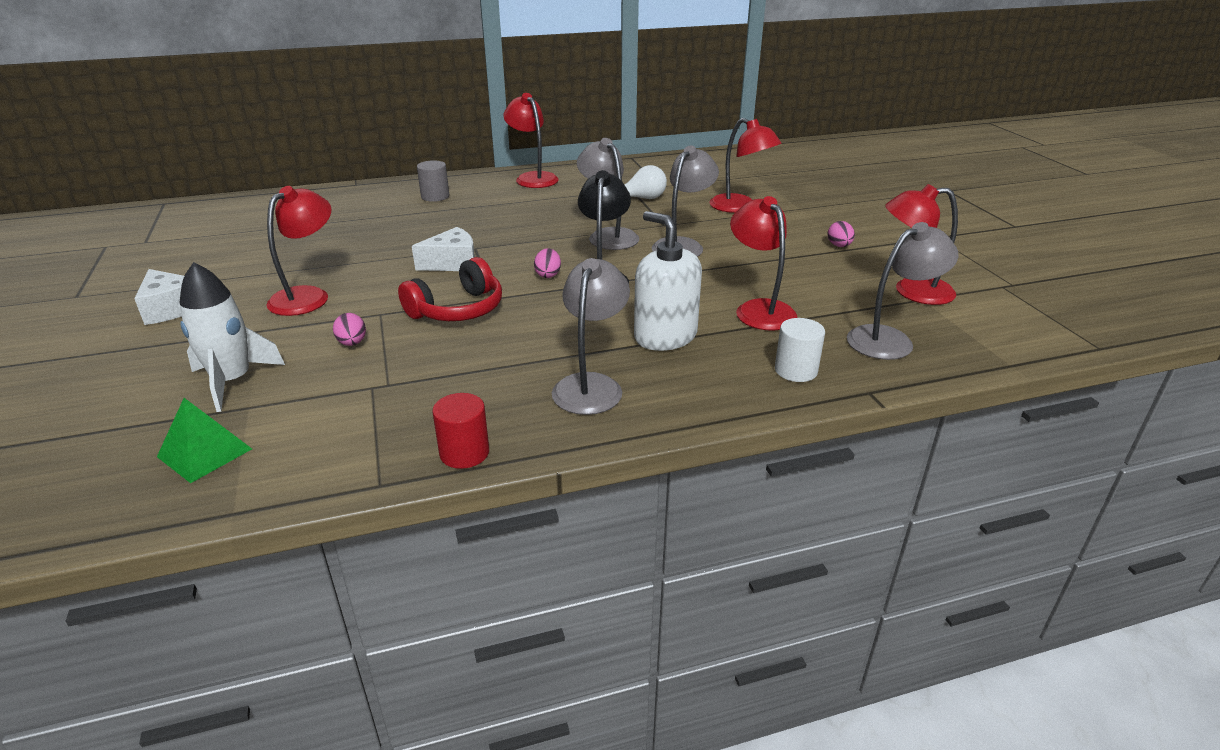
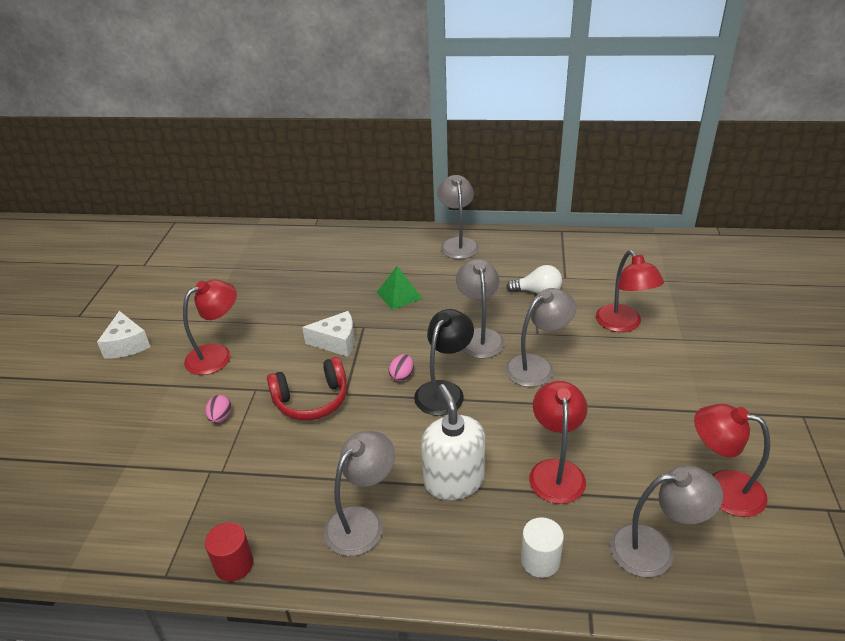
camera: 25 degrees right, 5 degrees up
green pyramid [157,398,252,483] -> green pyramid moved to [377,266,423,310]
white rocket [179,262,285,412] -> none
grey cylinder [417,160,449,202] -> none
red lamp [503,93,559,188] -> grey lamp [437,175,479,259]
pink egg [828,221,855,247] -> none

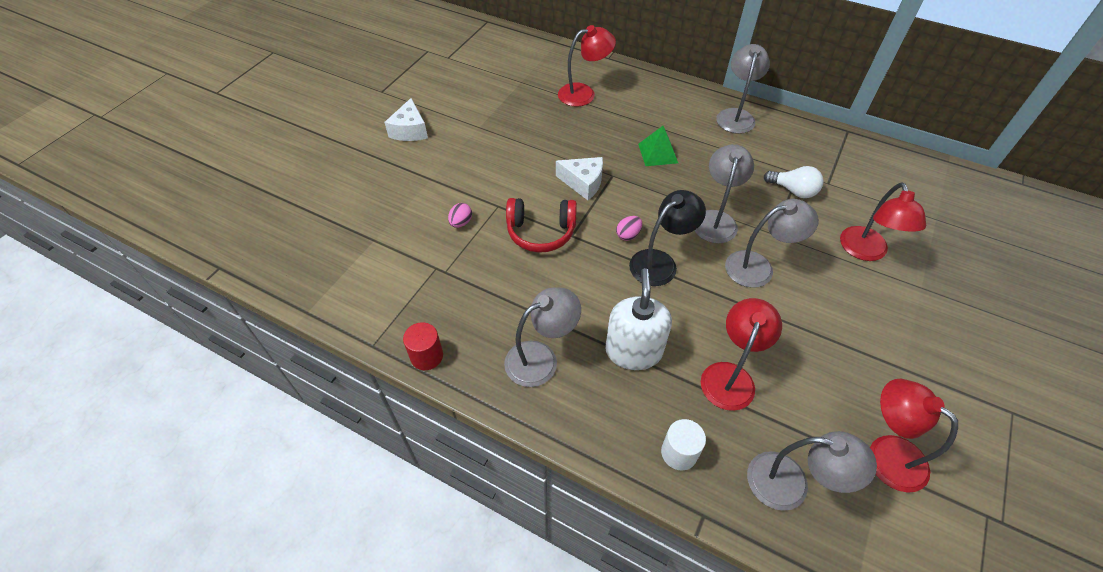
camera: 20 degrees right, 15 degrees up
red lamp [183,279,237,375] -> red lamp moved to [558,25,616,107]

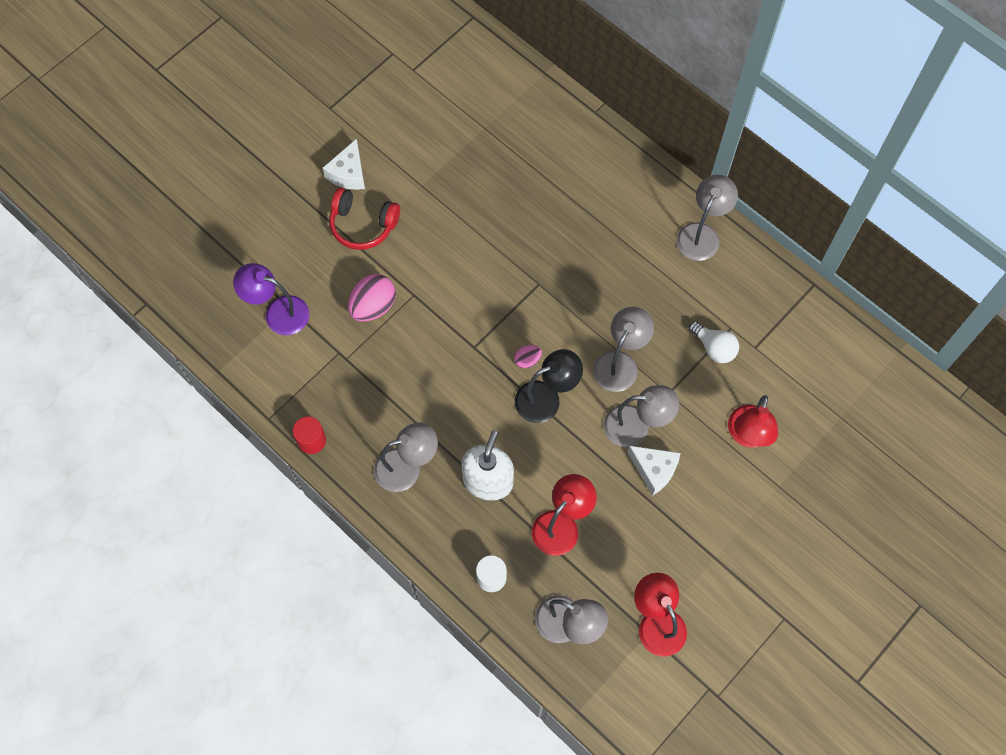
camera: 15 degrees right, 15 degrees up
pink egg [448,203,472,228] -> pink egg [348,274,396,322], size x1.90
red headphones [506,198,577,253] -> red headphones moved to [329,188,400,250]
white cheese [556,157,603,200] -> white cheese moved to [627,446,680,496]
red lamp [558,25,616,107] -> none
green pyramid [638,126,678,166] -> none
none -> purple lamp [233,263,309,335]

